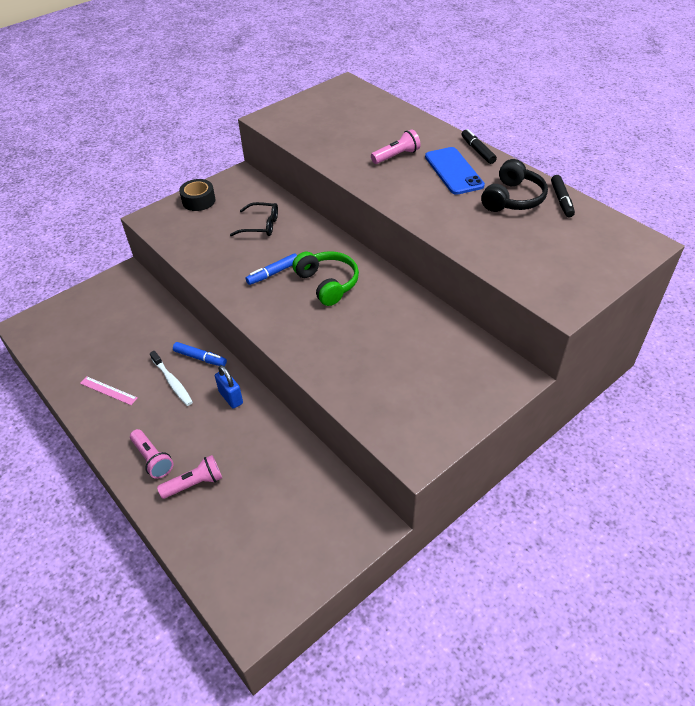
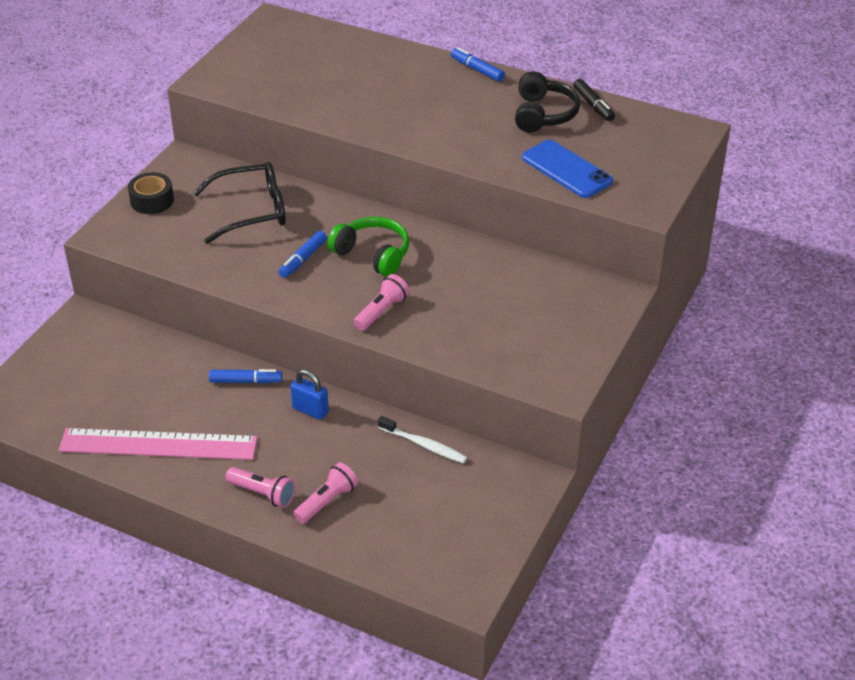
camera: 25 degrees left, 5 degrees down
pink ruler [80,376,137,405] -> pink ruler [59,428,258,460], size x2.39
white toothbrush [150,351,193,406] -> white toothbrush moved to [378,416,467,464]
black glasses [230,202,278,236] -> black glasses [193,162,286,244], size x1.59
pink flashlight [371,129,421,164] -> pink flashlight moved to [353,274,409,331]
blue phone [425,147,485,195] -> blue phone moved to [522,140,613,198]
black marker [461,129,497,164] -> blue marker [451,47,505,82]

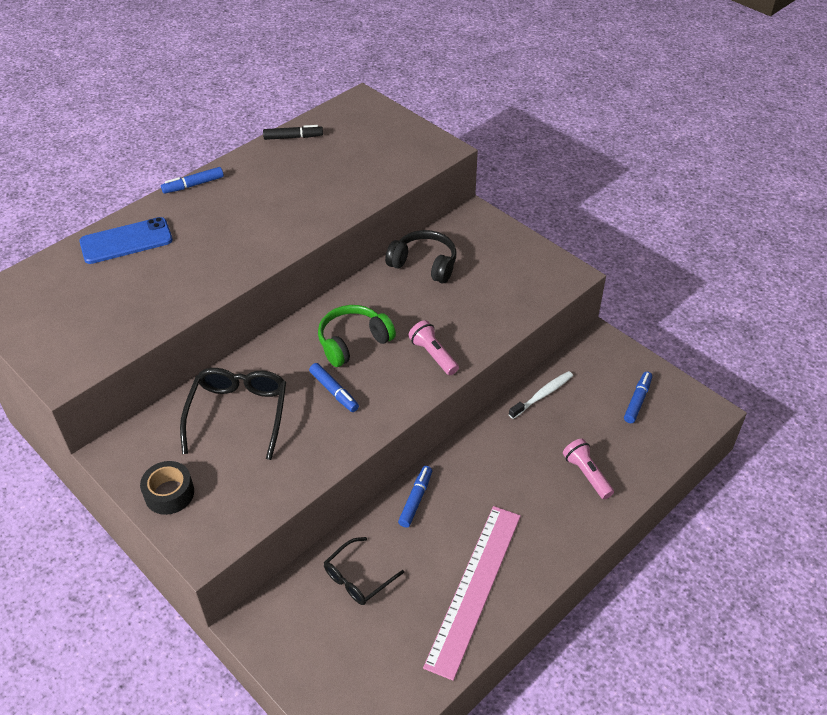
camera: 70 degrees left, 5 degrees up
pink flashlight [226,467,296,508] -> none
blue padlock [290,369,329,420] -> none
black headphones [515,71,580,133] -> black headphones moved to [385,230,456,283]
blue phone [522,140,613,198] -> blue phone moved to [79,217,173,264]
none -> black glasses [324,537,404,605]
none -> blue marker [624,372,652,423]

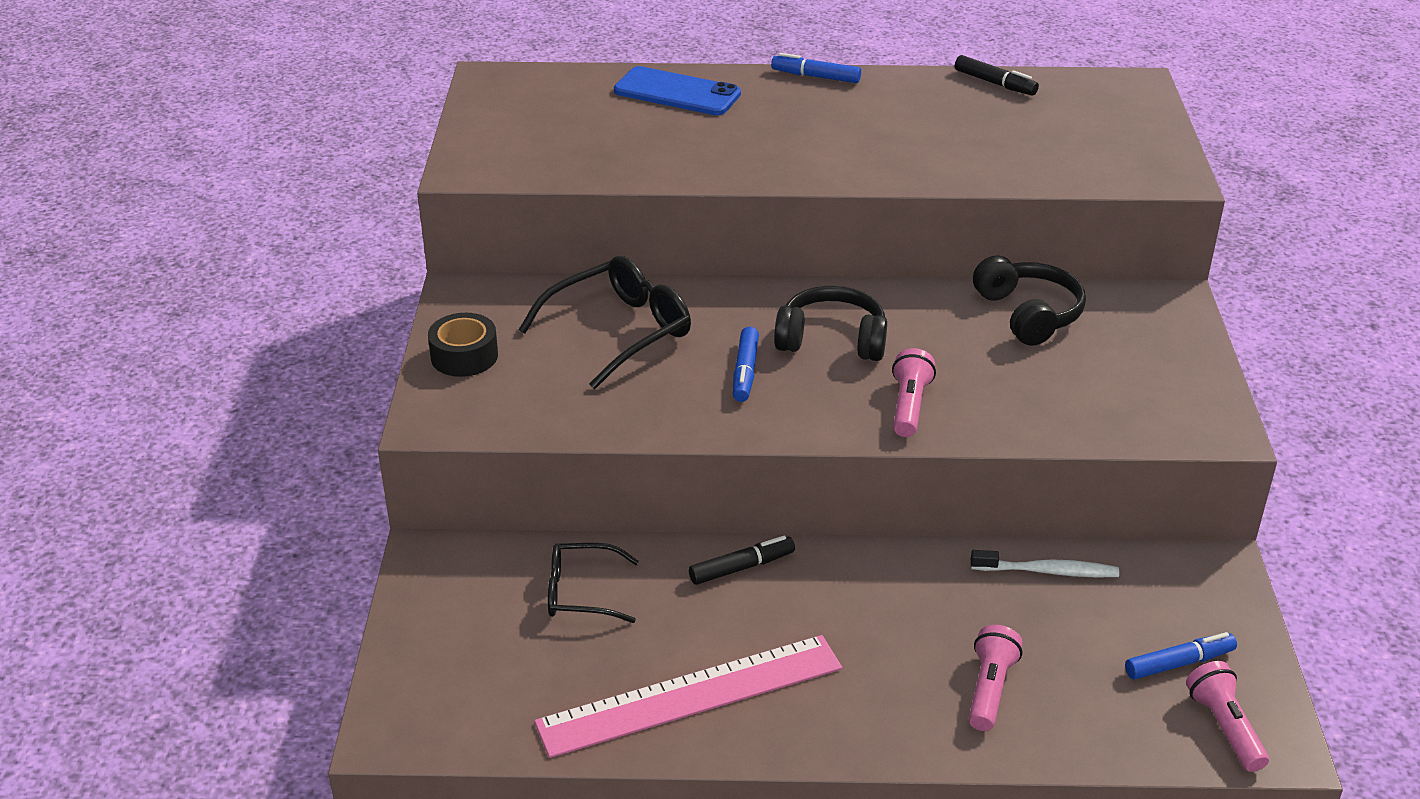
camera: 45 degrees right, 10 degrees down
green headphones [318,305,396,367] -> black headphones [774,286,887,361]
blue marker [398,466,432,528] -> black marker [689,536,795,585]
none -> pink flashlight [1186,661,1269,772]

